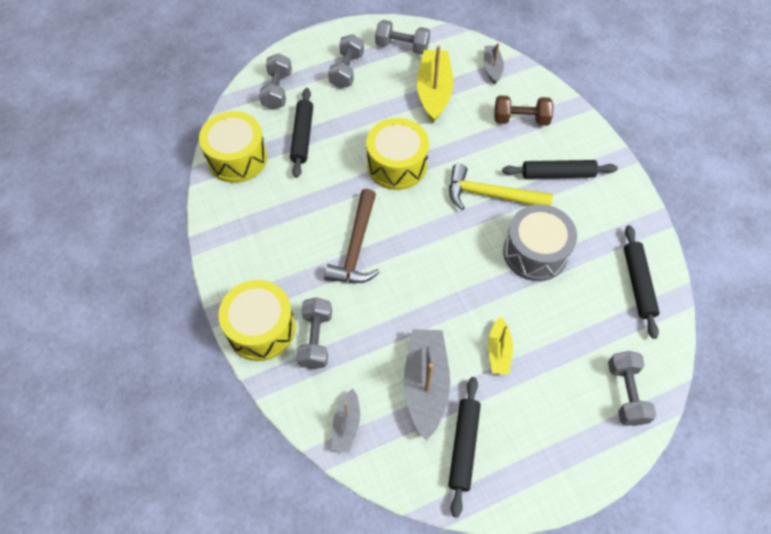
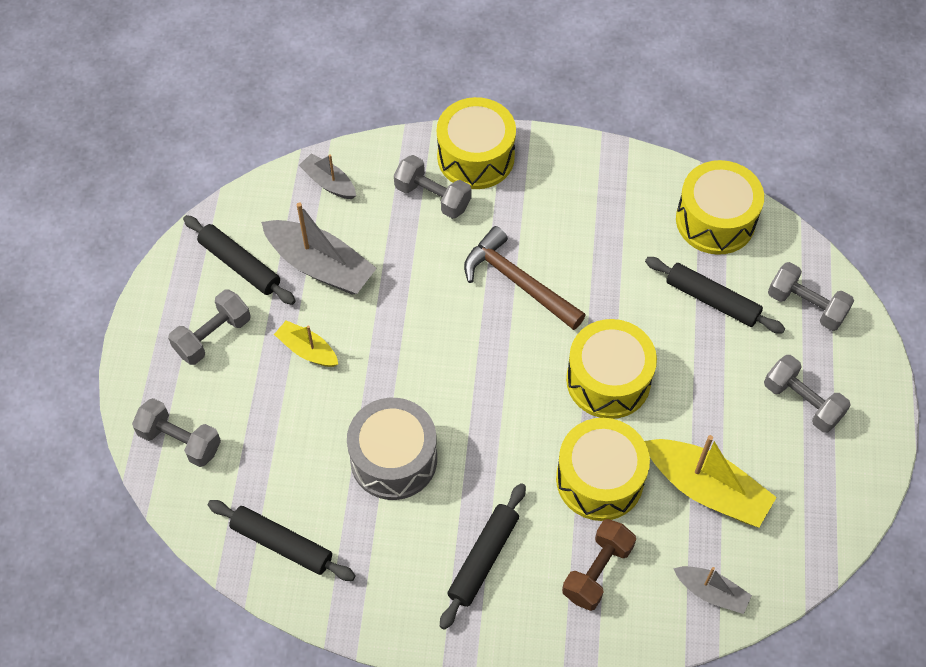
camera: 120 degrees right, 0 degrees up
grey dumbbell [375,20,430,54] -> grey dumbbell moved to [168,290,251,365]
yellow hammer [449,164,553,210] -> none
none -> yellow drum [556,418,650,521]

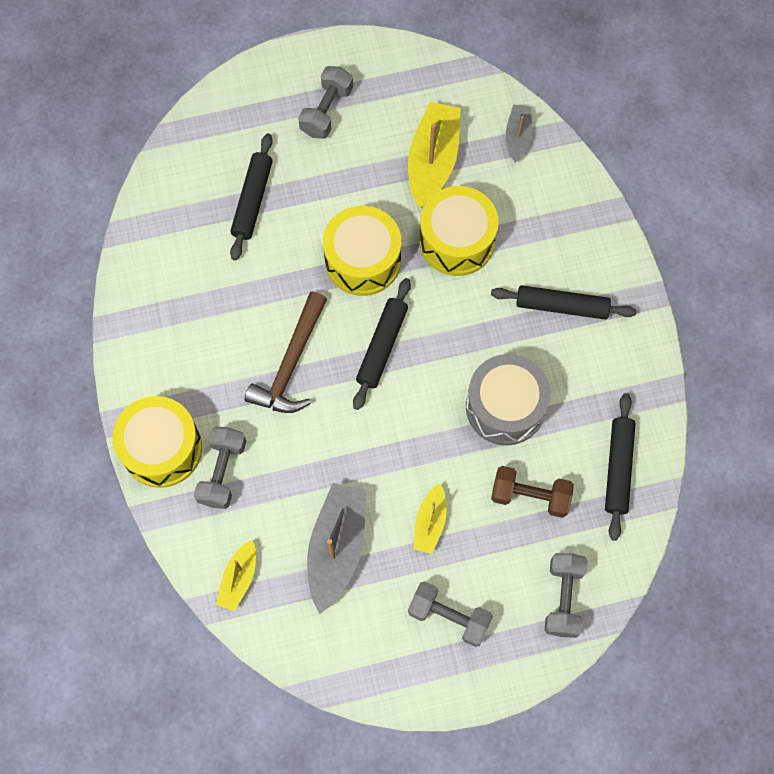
camera: 110 degrees left, 10 degrees up
black rolling pin [183,215,296,305] -> black rolling pin moved to [353,278,411,410]
grey boat [299,154,356,199] -> yellow boat [216,540,256,611]
brown dumbbell [562,519,636,611] -> brown dumbbell moved to [491,466,574,518]
yellow drum [676,160,764,255] -> none
grey dumbbell [768,262,854,331] -> none

